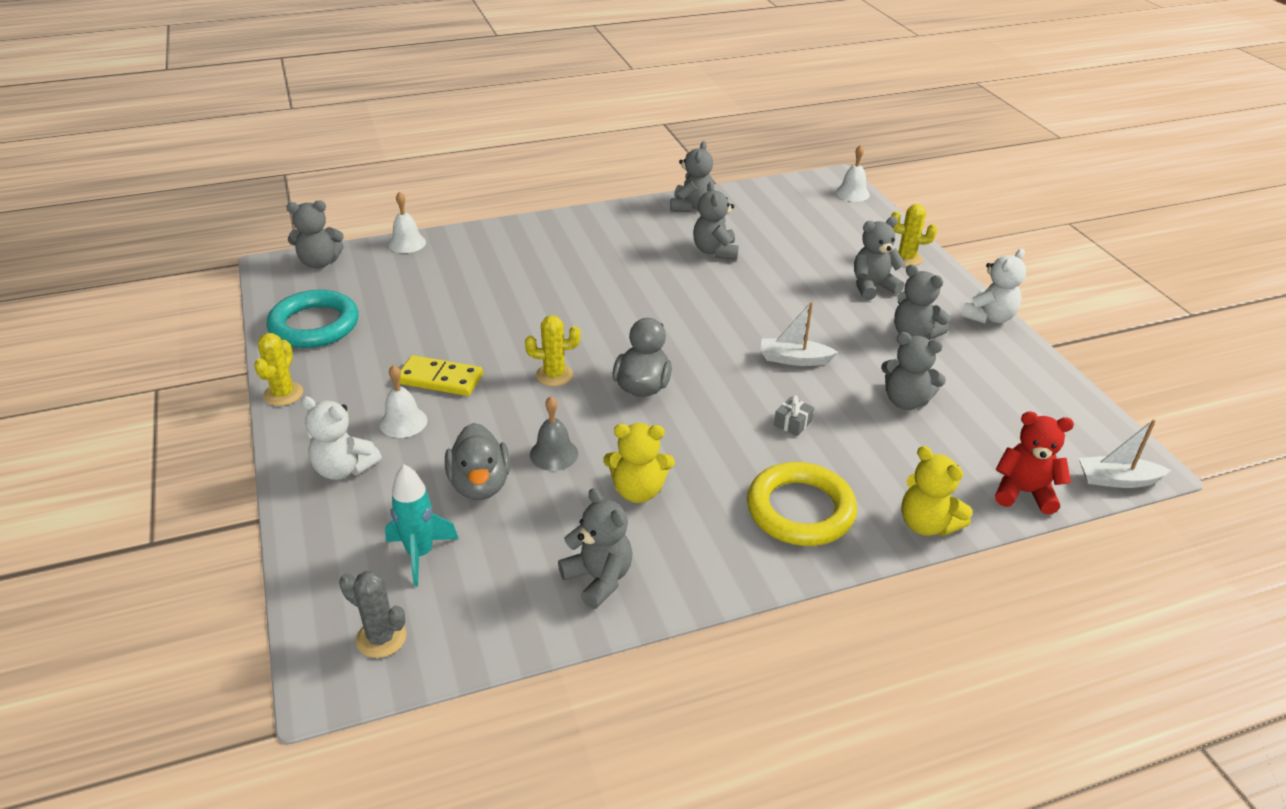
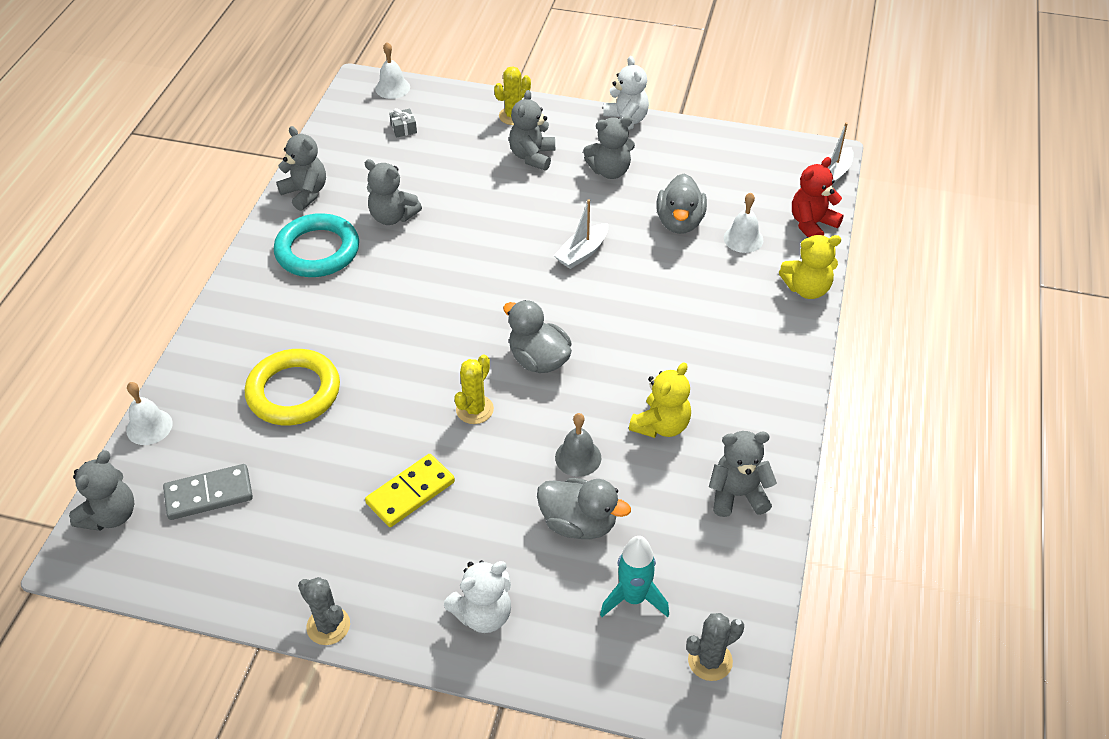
camera: 55 degrees left, 10 degrees up
yellow cactus [254,333,303,406] -> grey cactus [298,577,350,645]
turquoise ring [266,290,358,348] -> turquoise ring moved to [274,213,359,277]
white bell [380,365,427,438] -> white bell moved to [724,193,763,253]
yellow ring [747,462,857,546] -> yellow ring moved to [245,349,340,425]
grey gift [774,396,814,436] -> grey gift moved to [389,108,417,138]
grey teddy bear [881,332,946,410] -> grey duck [656,173,707,234]
none -> grey domino [163,464,253,520]

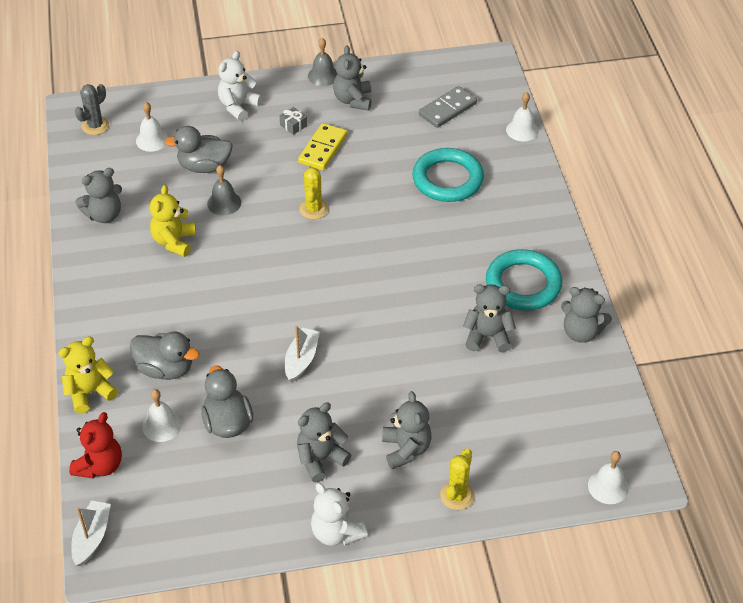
camera: 155 degrees right, 0 degrees up
grey teddy bear [69,450,135,531] -> grey teddy bear moved to [333,45,372,111]
yellow ring [245,349,340,425] -> turquoise ring [412,148,484,202]
grey cactus [298,577,350,645] -> grey bell [308,38,337,86]
grey gift [389,108,417,138] -> grey gift moved to [279,107,307,135]
grey duck [503,300,572,373] -> grey duck moved to [130,331,200,380]
turquoise rocket [600,536,669,617] -> white bell [136,102,168,152]

